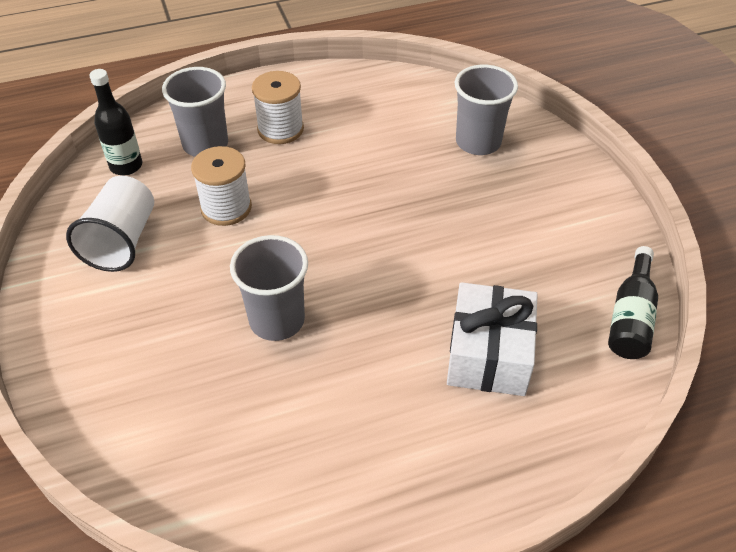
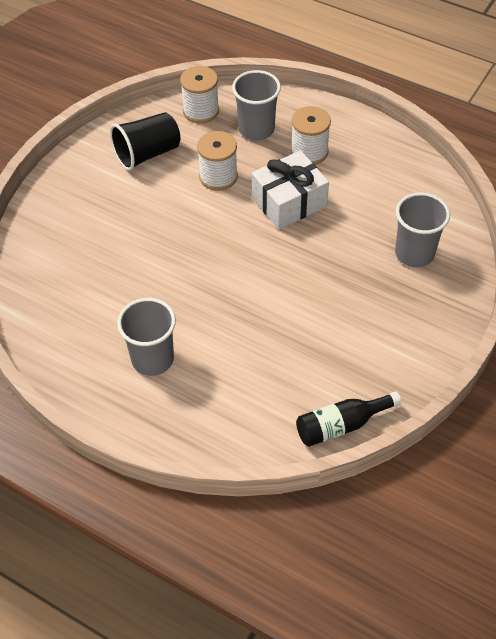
camera: 50 degrees right, 5 degrees up
white cup [66,176,154,272] -> black cup [110,112,180,171]
black bottle [89,69,142,175] -> white spool [180,66,219,123]
grey cup [230,235,308,341] -> grey cup moved to [117,298,176,376]
white gift [447,282,538,396] -> white gift moved to [252,150,329,230]

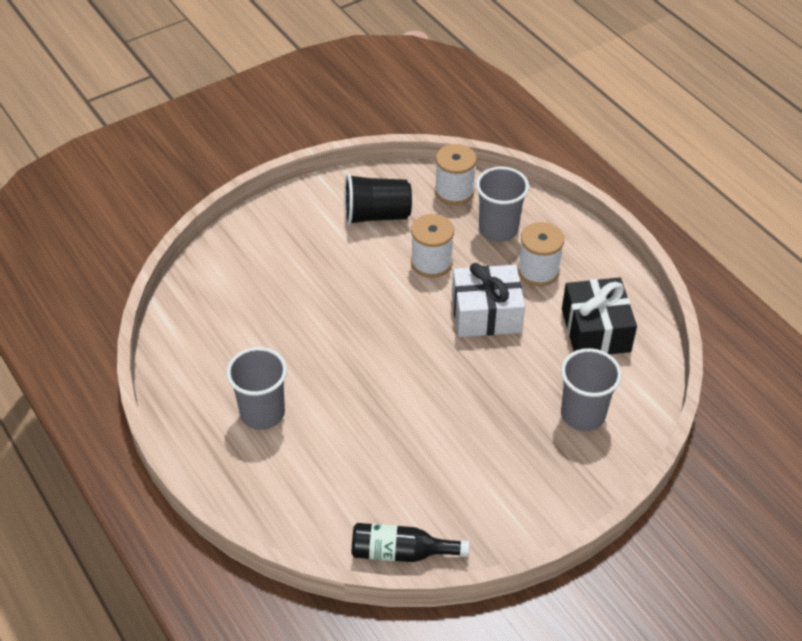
camera: 25 degrees right, 5 degrees down
none -> black gift [562,277,637,354]

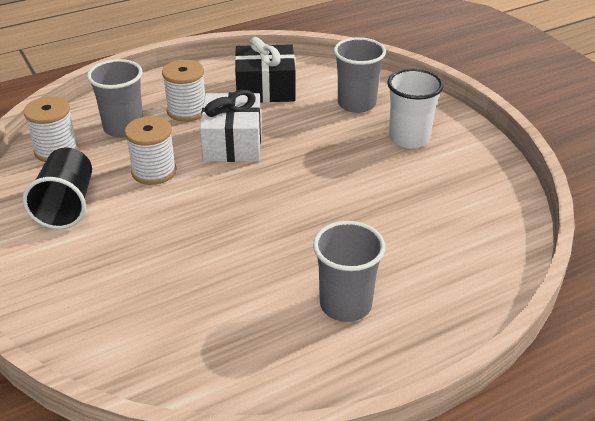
camera: 85 degrees left, 10 degrees down
black bottle [352,523,470,562] -> none
none -> white cup [387,69,443,148]

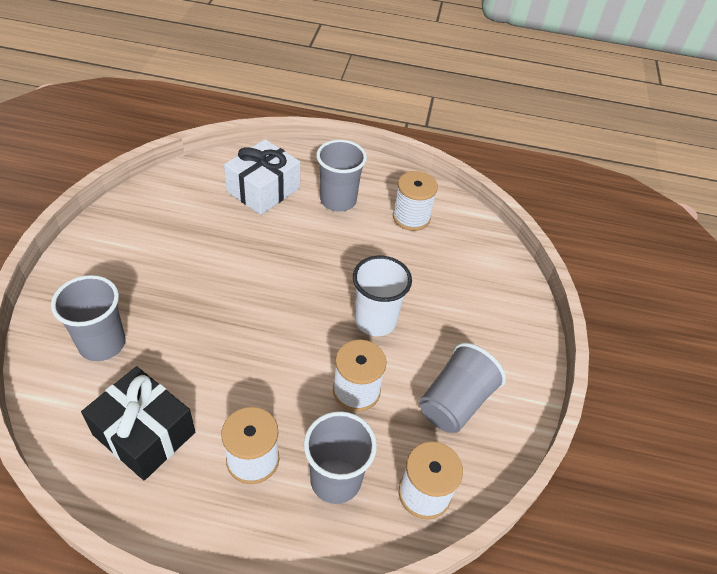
camera: 145 degrees left, 10 degrees up
black cup [23,148,92,229] -> grey cup [420,343,506,433]
white gift [200,90,261,162] -> white gift moved to [224,139,300,215]
white cup [387,69,443,148] -> white cup moved to [353,256,412,336]
none -> white spool [393,171,438,231]

